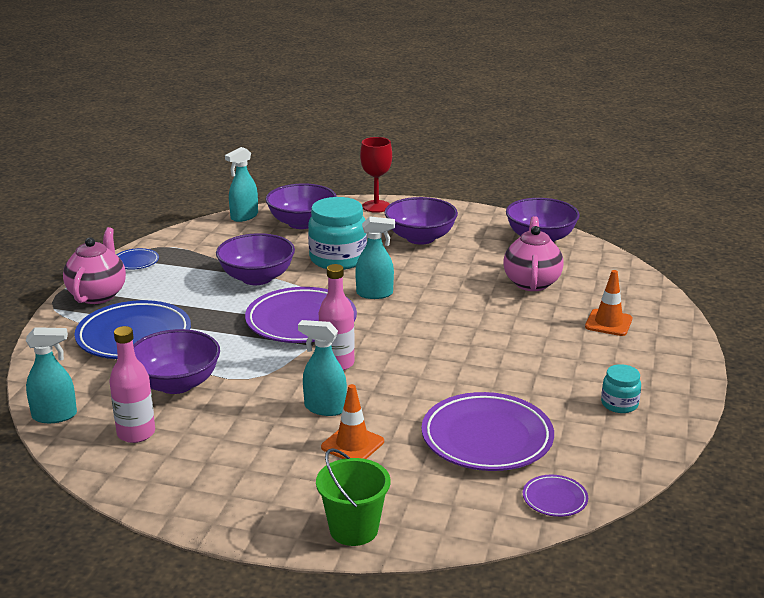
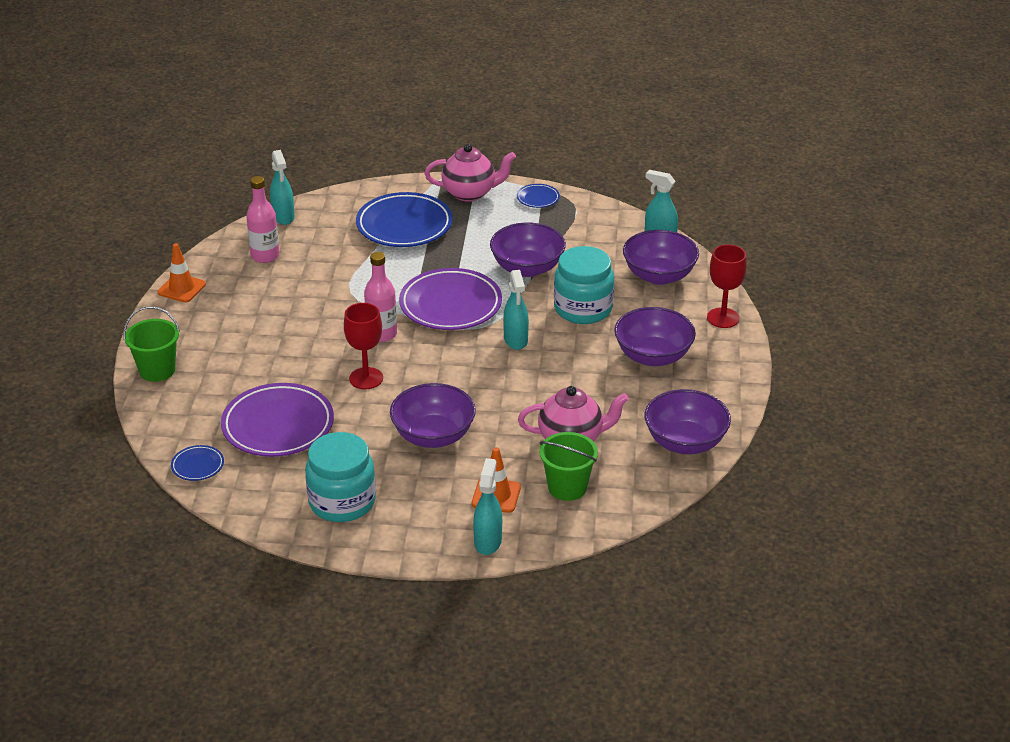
camera: 80 degrees right, 10 degrees up
purple bowl [133,329,220,394] -> purple bowl moved to [390,383,476,448]
turquoise spray bottle [298,320,347,416] -> turquoise spray bottle moved to [473,458,502,555]
orange traffic cone [321,384,384,459] -> orange traffic cone moved to [158,243,206,303]
purple plate [523,475,588,517] -> blue plate [171,445,224,481]
turquoise jar [601,364,641,413] -> turquoise jar [305,432,376,522], size x1.93
none -> red goblet [344,303,383,389]
none -> green bucket [539,432,598,501]

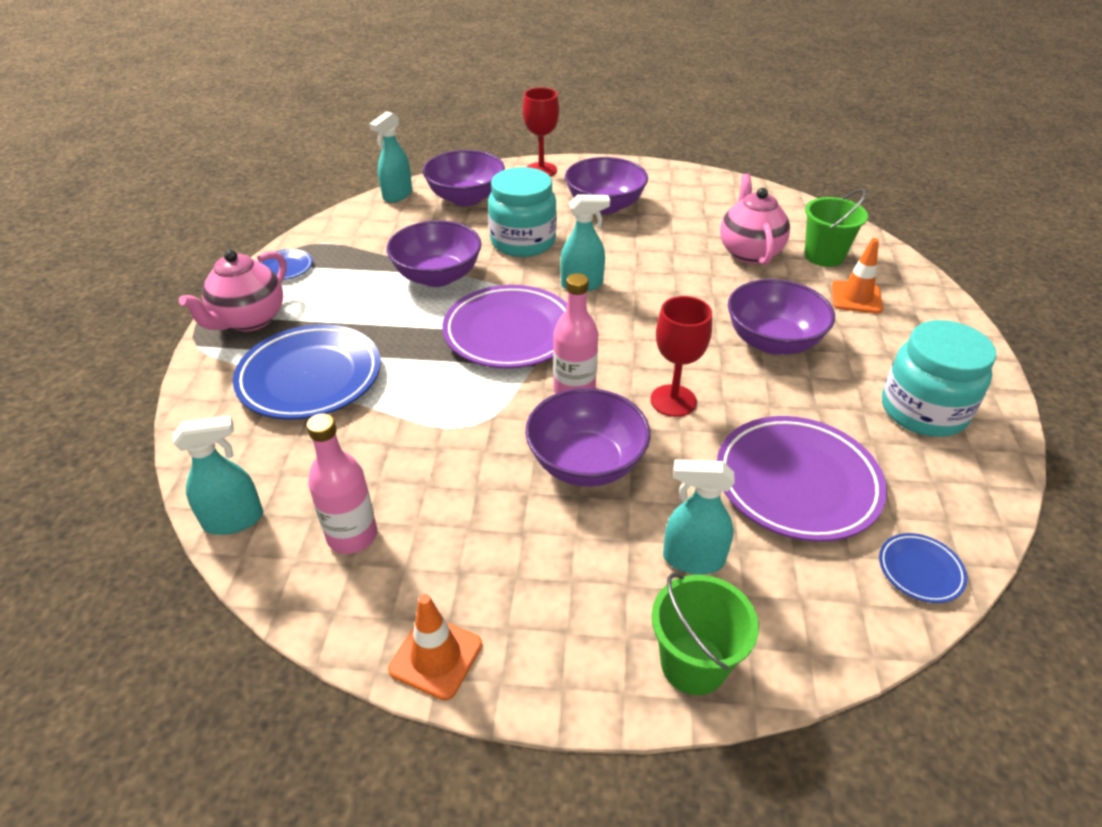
camera: 90 degrees left, 5 degrees up
pink teapot [425,144,516,202] -> pink teapot turned 150 degrees counterclockwise [179,250,287,332]
turquoise spray bottle [473,458,502,555] -> turquoise spray bottle moved to [663,460,734,574]
purple bowl [645,389,731,454] -> purple bowl moved to [525,388,650,487]

